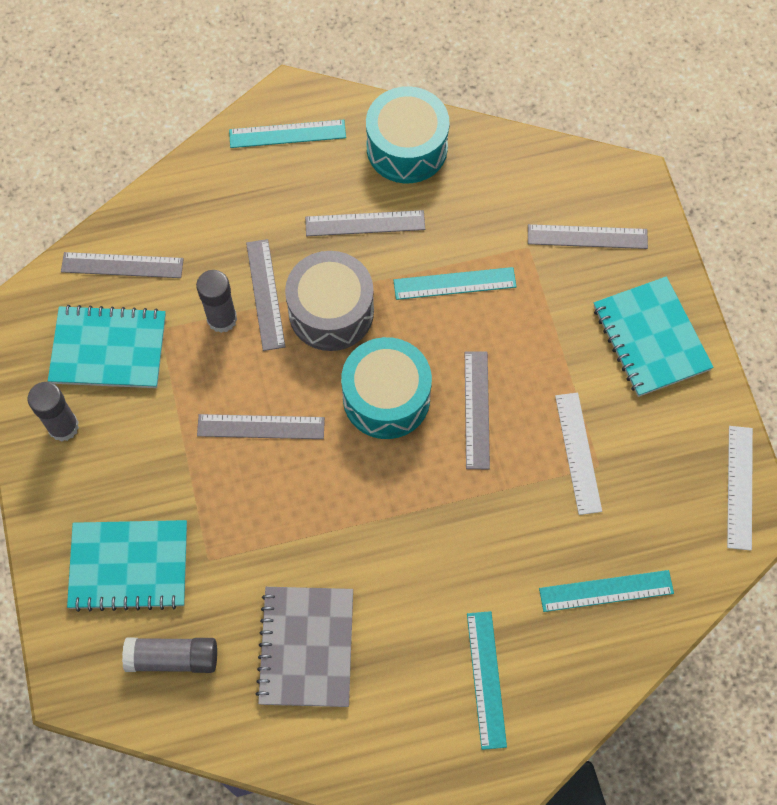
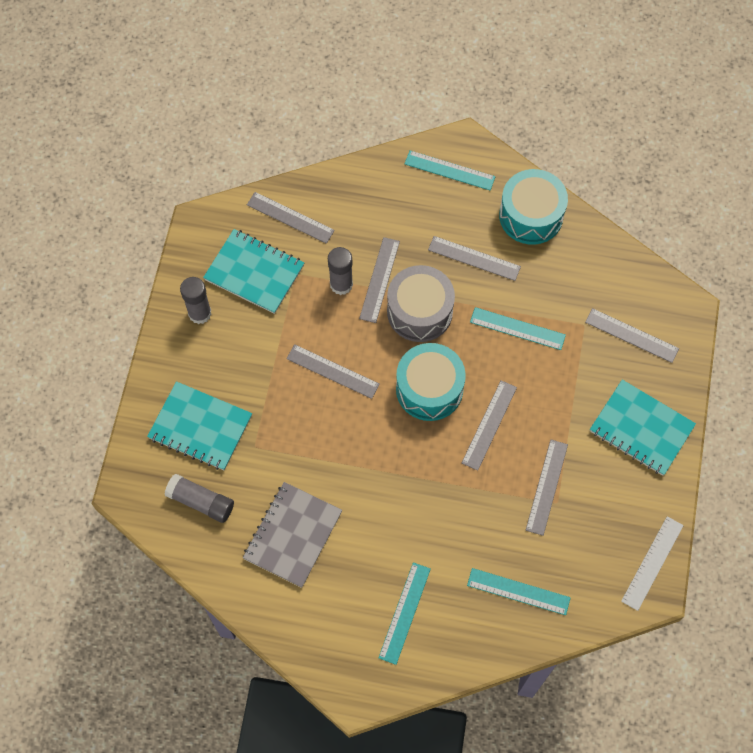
camera: 25 degrees right, 0 degrees up
white ruler [555,392,602,515] -> grey ruler [526,440,568,536]
turquoise notebook [594,276,714,397] -> turquoise notebook turned 60 degrees counterclockwise [590,379,696,476]

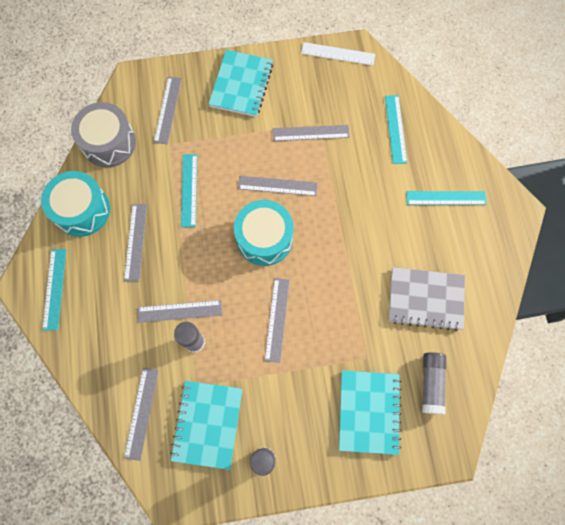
camera: 110 degrees left, 5 degrees up
grey drum [387,265,455,342] -> grey drum moved to [71,102,136,167]

